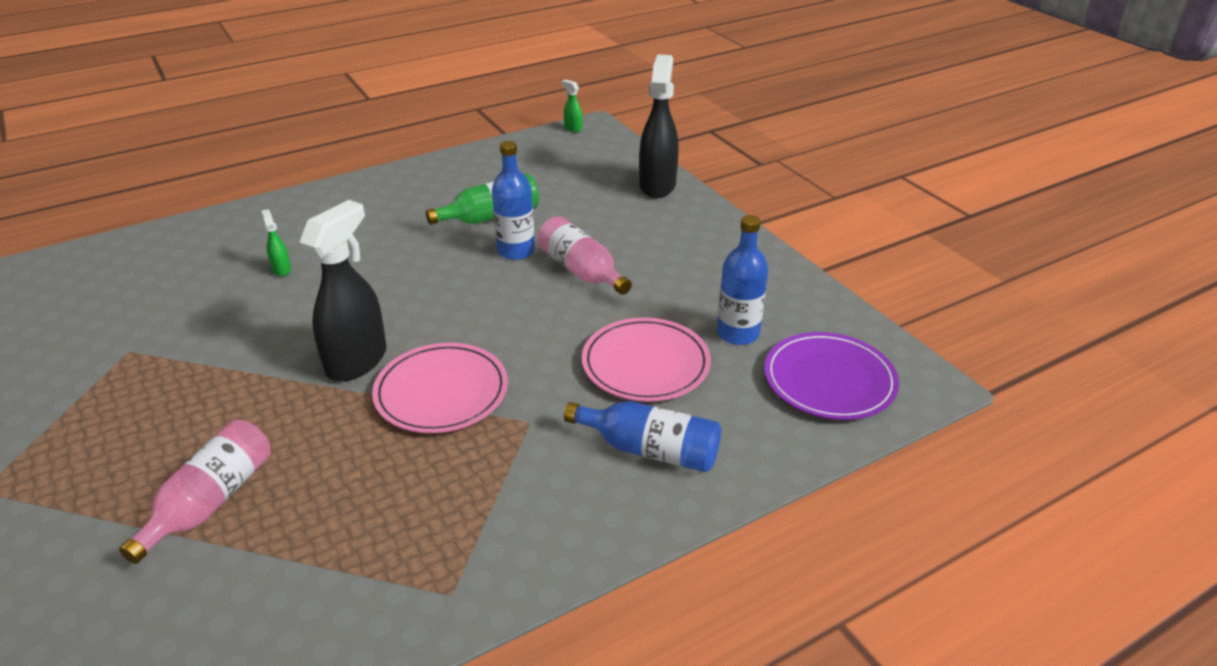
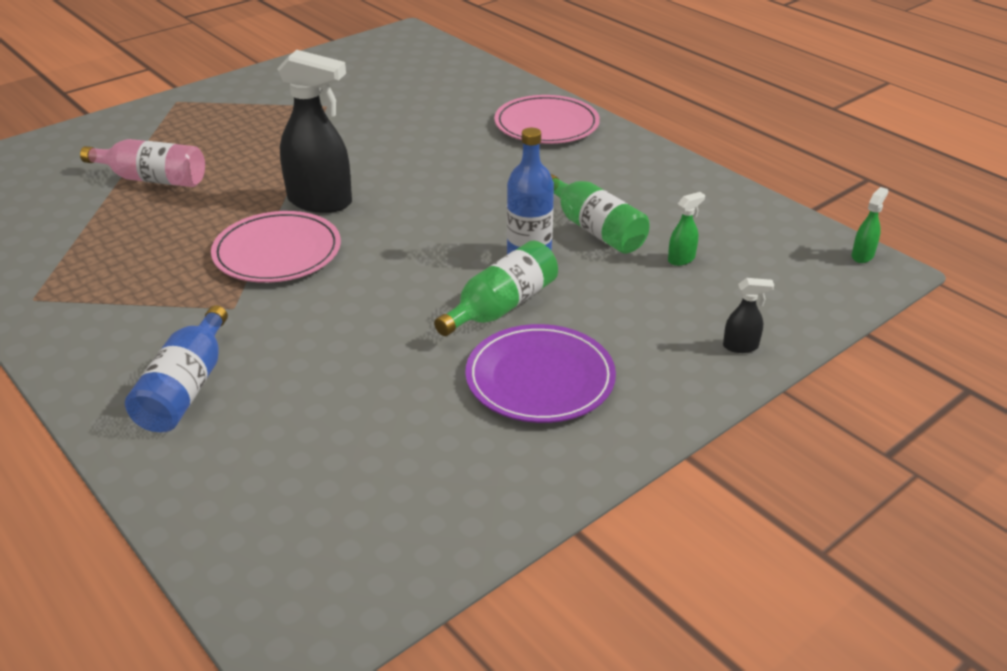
camera: 80 degrees right, 0 degrees up
green spray bottle [262,209,291,276] -> green spray bottle moved to [668,192,705,266]
pink bottle [538,216,632,295] -> green bottle [434,241,558,336]
pink plate [582,318,711,402] -> pink plate moved to [494,95,600,144]
black spray bottle [639,54,679,198] -> black spray bottle [723,278,774,353], size x0.43
blue bottle [717,215,768,345] -> none
purple plate [764,332,899,420] -> purple plate moved to [466,324,616,423]

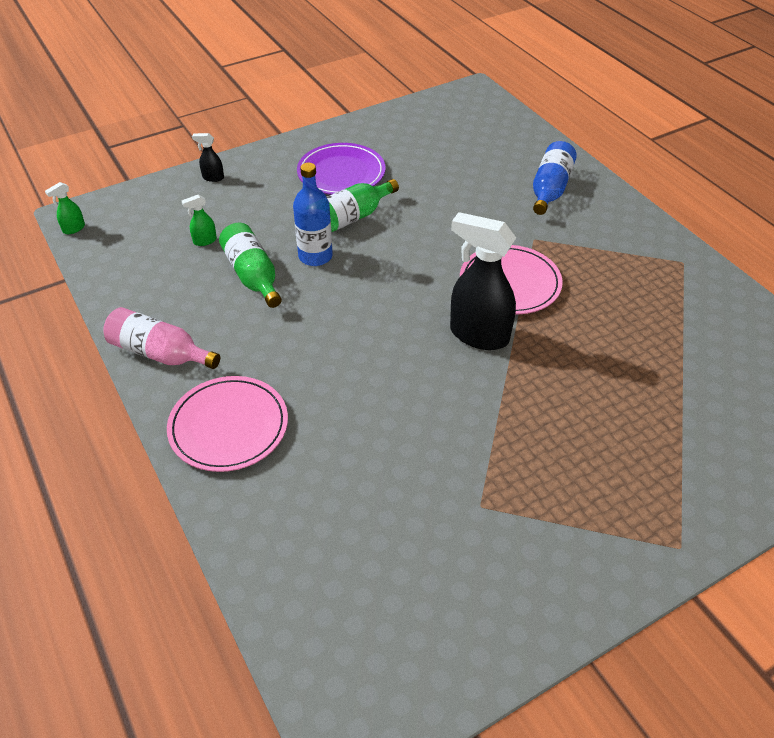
camera: 170 degrees left, 10 degrees up
pink bottle [80,139,205,187] -> pink bottle moved to [103,307,220,369]

